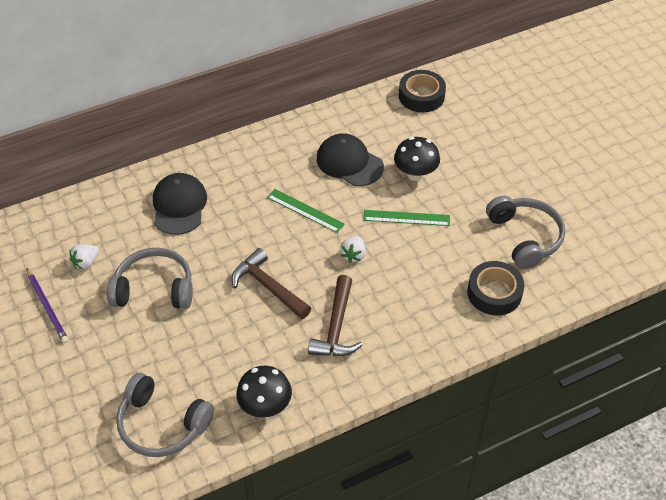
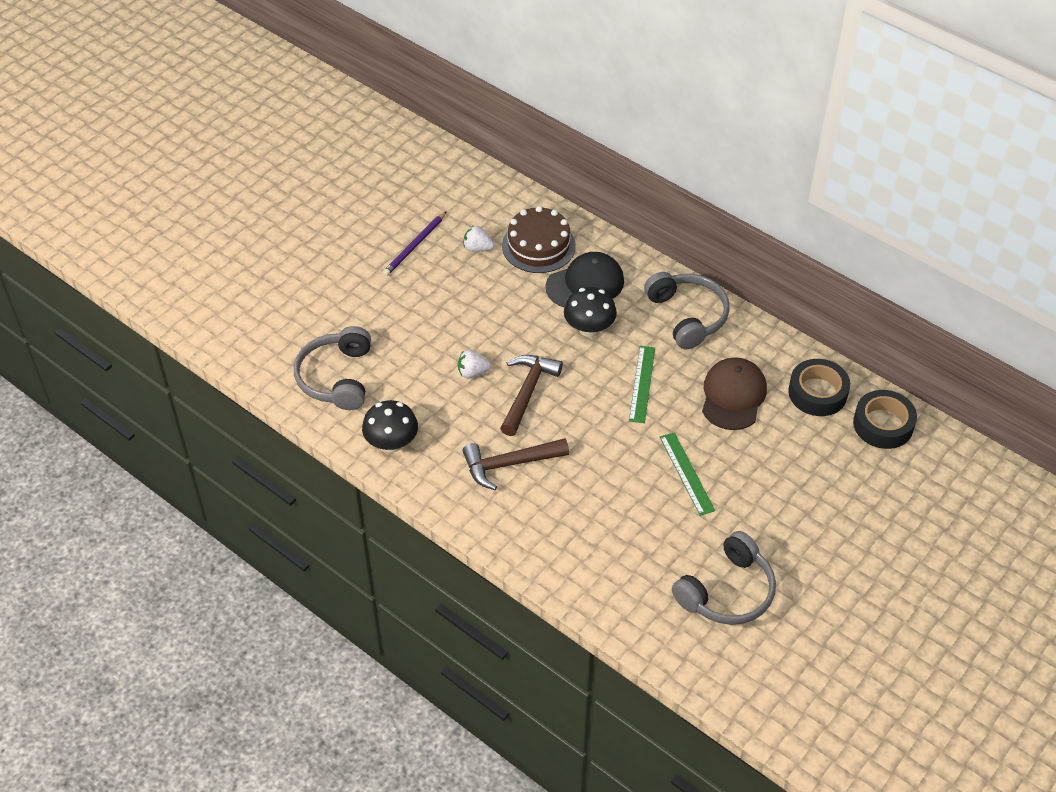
camera: 65 degrees right, 0 degrees up
grey headphones [107,248,193,309] -> grey headphones moved to [644,272,730,349]
black cap [317,133,384,186] -> brown cap [702,357,767,430]
white strawberry [340,236,366,263] -> white strawberry moved to [458,350,491,379]
black mushroom [394,137,440,181] -> black mushroom moved to [564,287,617,337]
black tape [467,261,524,315] -> black tape moved to [788,359,850,416]
none -> brown cake [502,206,576,273]

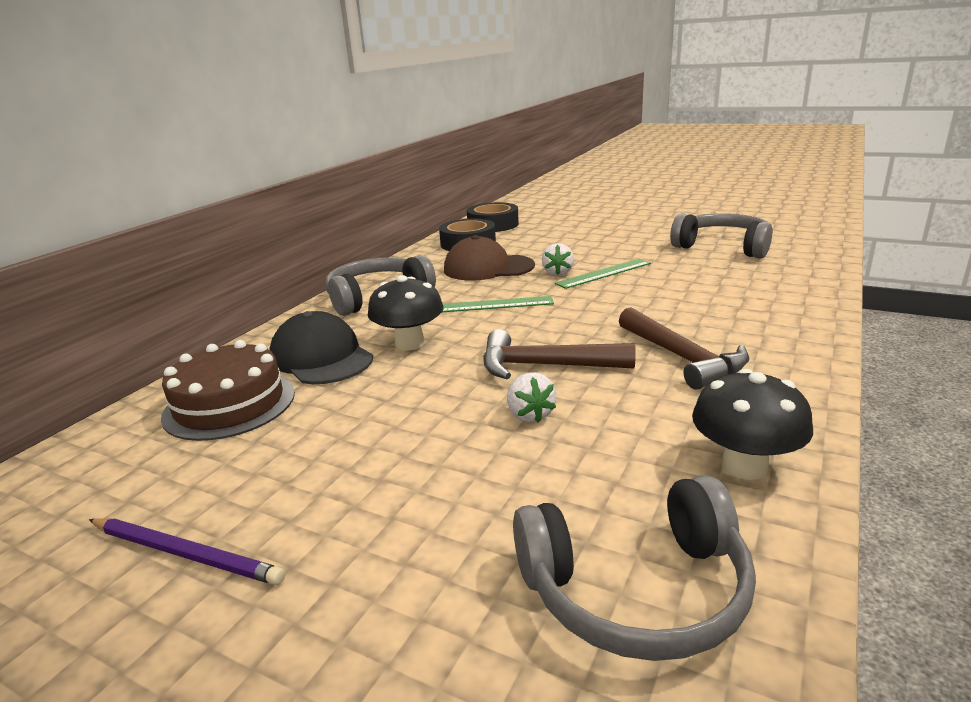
camera: 100 degrees left, 25 degrees down
white strawberry [464,225,494,252] -> white strawberry moved to [542,243,574,276]

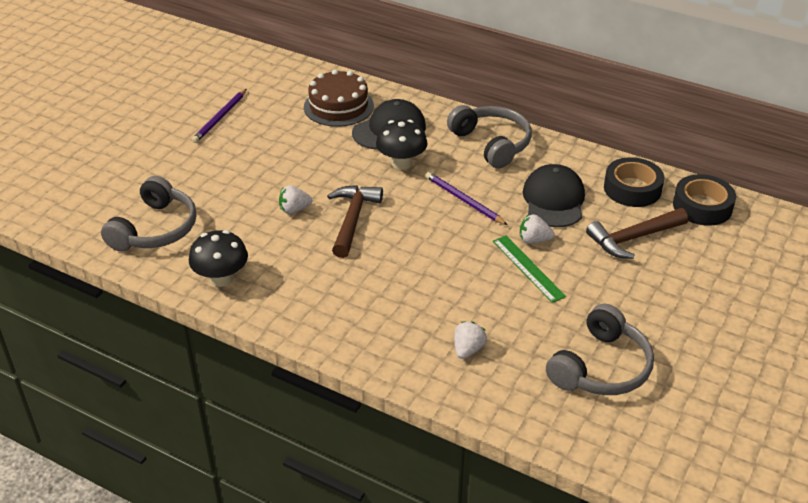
camera: 90 degrees right, 15 degrees up
green ruler [442,296,554,312] -> purple pencil [426,172,507,225]
brown cap [444,235,535,280] -> black cap [522,164,585,227]
grey headphones [513,475,756,661] -> grey headphones turned 150 degrees counterclockwise [101,176,197,252]
brown hammer [619,307,749,390] -> brown hammer moved to [586,208,688,259]
none -> white strawberry [454,322,487,359]

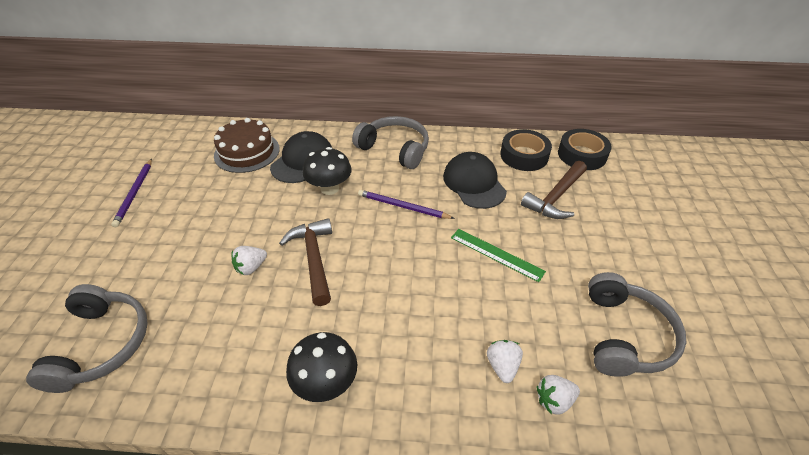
camera: 25 degrees left, 5 degrees up
black mushroom [189,230,248,287] -> black mushroom moved to [286,332,357,402]
white strawberry [520,214,554,244] -> white strawberry moved to [536,375,580,415]

